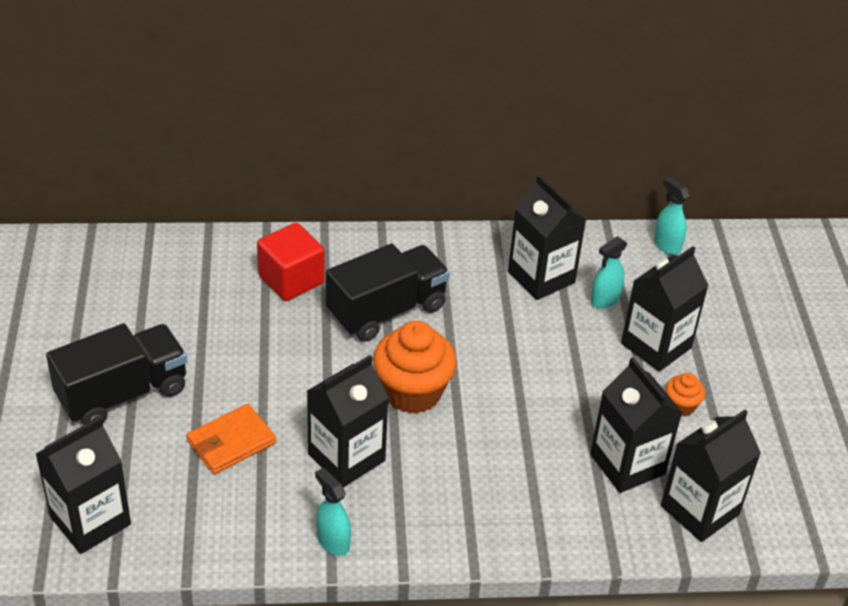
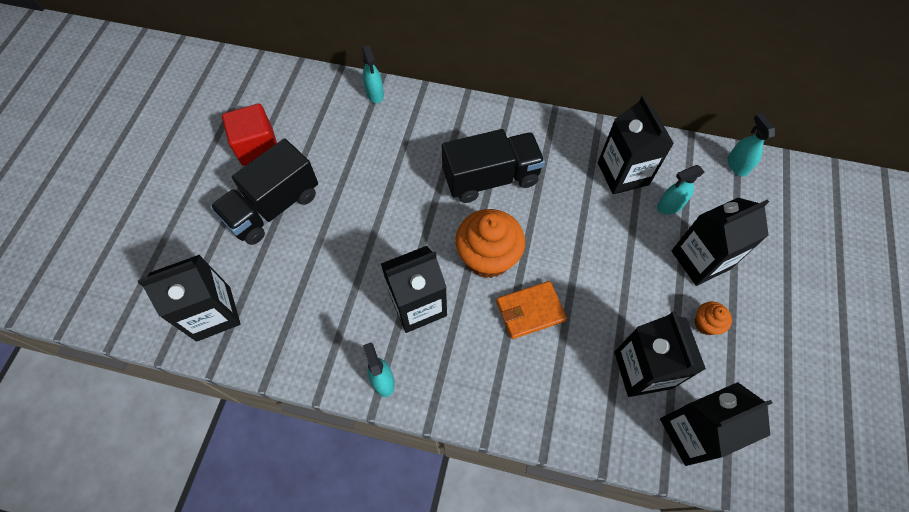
camera: 20 degrees right, 20 degrees up
black truck [46,323,187,426] -> black truck turned 150 degrees clockwise [210,138,318,245]
orange wallet [186,404,276,474] -> orange wallet moved to [496,281,567,339]
red cube [257,223,325,301] -> red cube moved to [222,104,277,166]
none -> turquoise spray bottle [362,45,384,103]

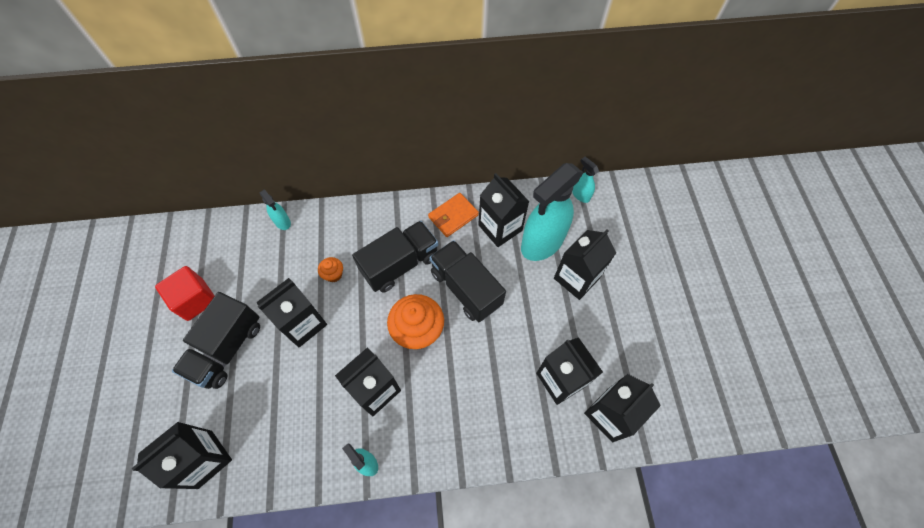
camera: 20 degrees left, 0 degrees up
orange wallet [496,281,567,339] -> orange wallet moved to [428,193,479,237]
turquoise spray bottle [657,165,704,215] -> turquoise spray bottle [521,163,583,261], size x2.28
orange cupcake [694,302,732,335] -> orange cupcake moved to [318,257,343,282]
none -> black carton [256,278,327,347]
none -> black truck [429,240,506,322]

